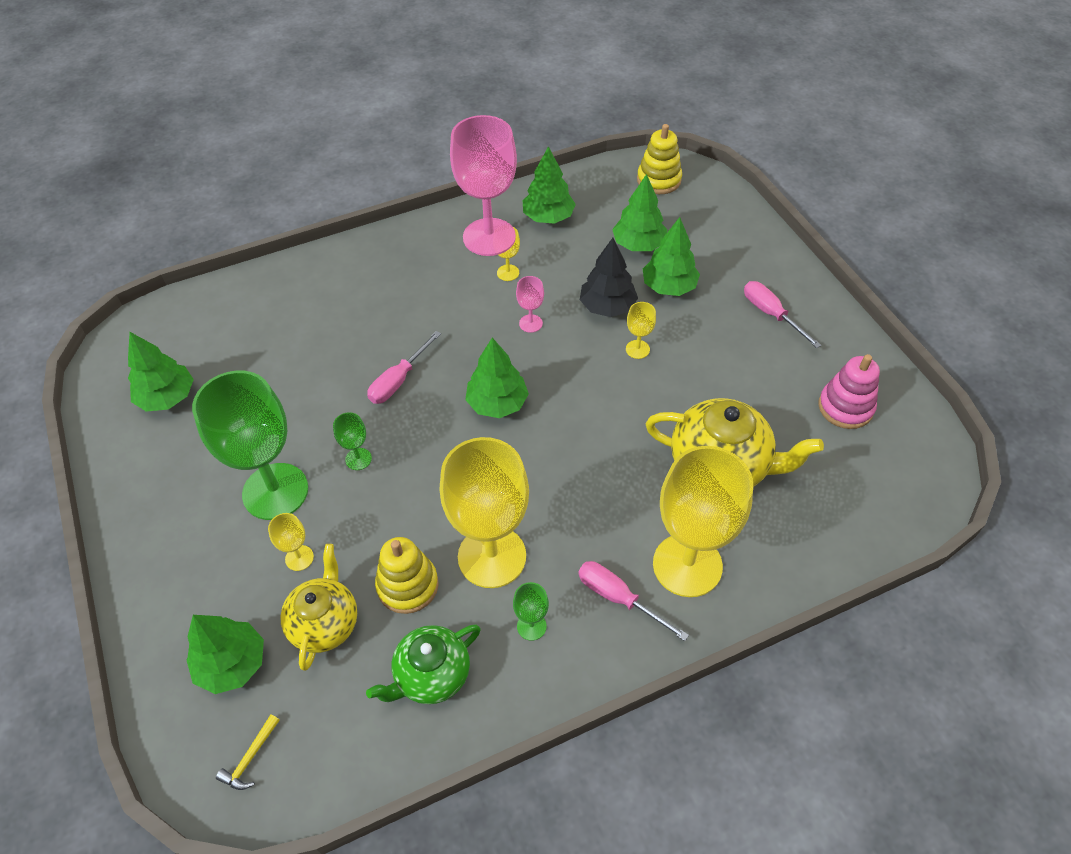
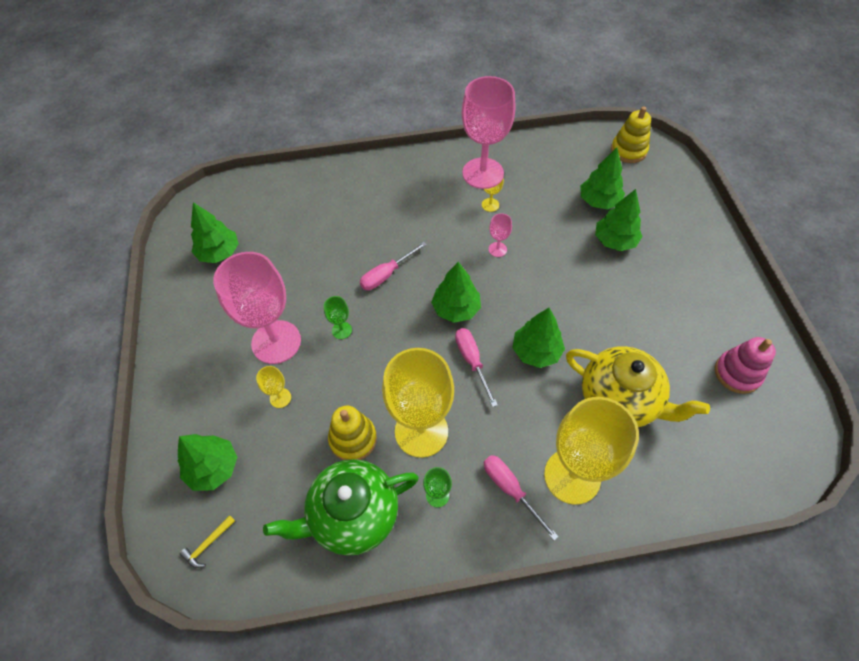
camera: 15 degrees right, 5 degrees up
green goblet [192,371,308,520] -> pink goblet [213,252,301,364]
yellow teapot [280,544,357,671] -> none
green teapot [366,624,481,704] -> green teapot [263,459,419,556], size x1.51
green tree [523,146,576,224] -> green tree moved to [512,308,565,368]
black tree [580,238,638,317] -> none
yellow goblet [626,302,656,359] -> none
pink screwdriver [744,281,821,348] -> pink screwdriver moved to [455,328,498,407]

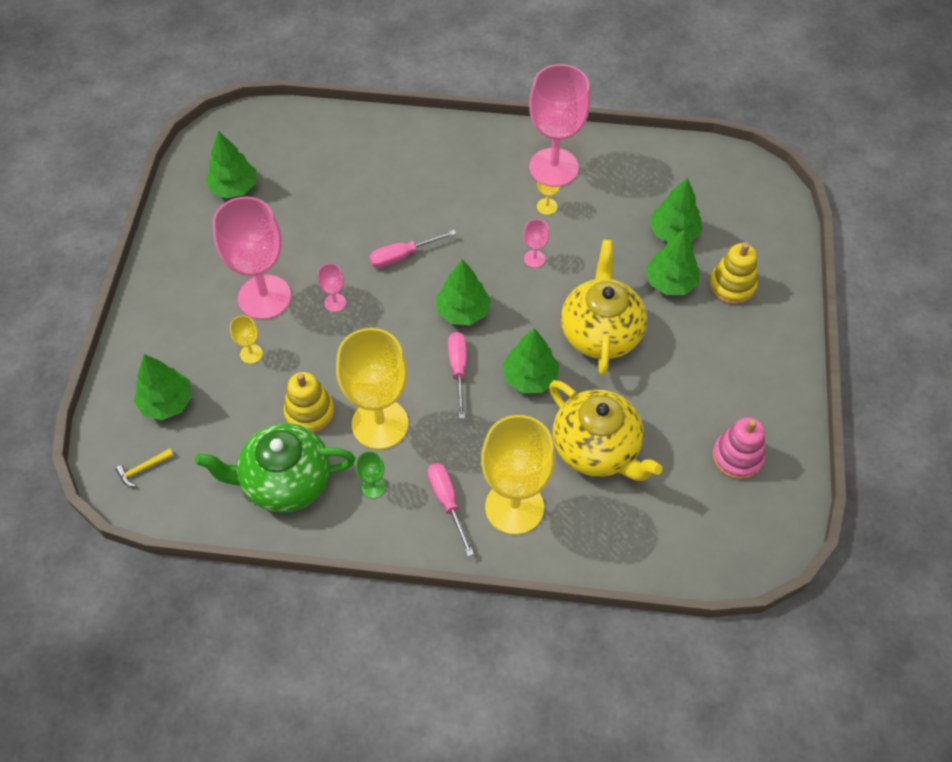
camera: 15 degrees right, 0 degrees up
green goblet [324,296,352,339] -> pink goblet [318,264,346,312]
yellow stacking toy [611,107,651,163] -> yellow stacking toy moved to [709,243,758,305]
none -> yellow teapot [561,240,647,376]

